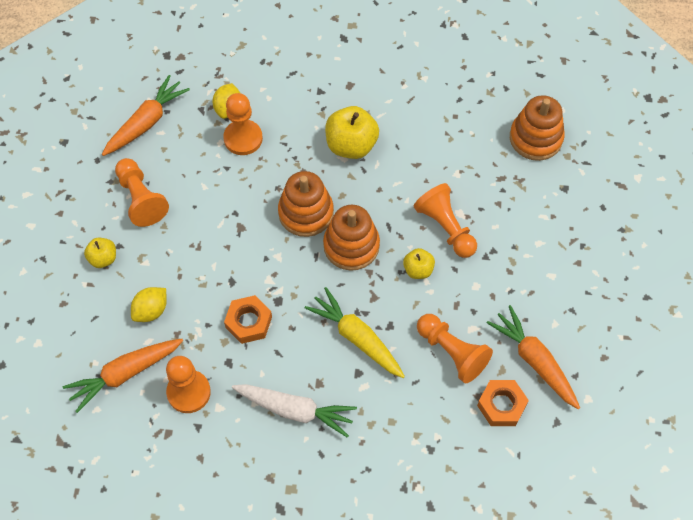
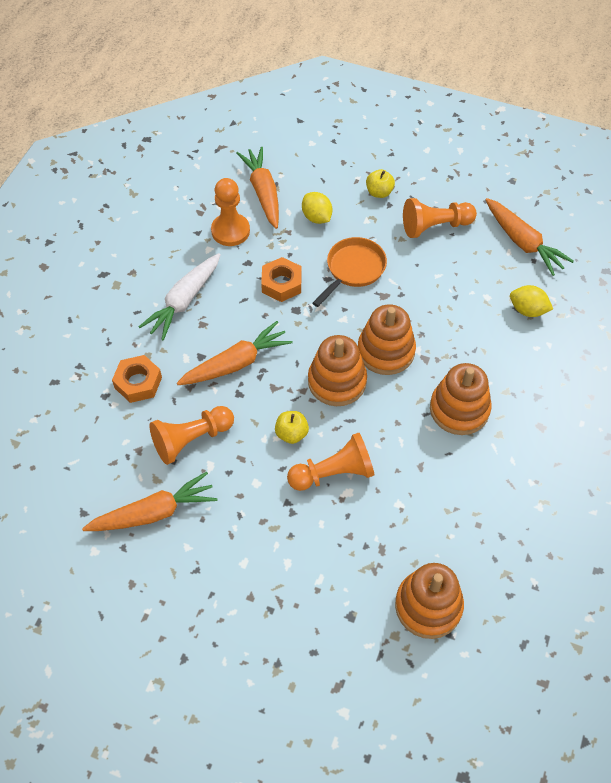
camera: 105 degrees right, 5 degrees down
orange pawn [223,93,263,155] -> none
yellow carrot [305,287,405,378] -> orange carrot [177,321,293,385]
yellow apple [325,106,379,159] -> orange stacking toy [430,363,491,435]
orange nut [477,380,529,426] -> orange nut moved to [112,355,162,403]
none -> orange pan [313,237,387,307]

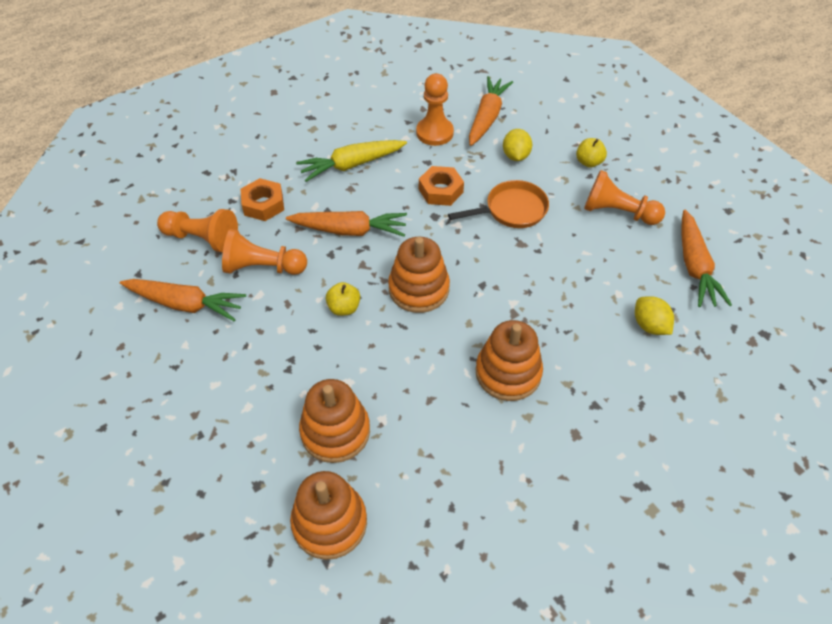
camera: 35 degrees right, 5 degrees down
white carrot [138,253,221,340] -> yellow carrot [296,140,407,182]
orange pawn [287,433,375,491] -> orange pawn moved to [157,209,238,252]
orange stacking toy [358,304,416,375] -> orange stacking toy moved to [299,379,370,463]

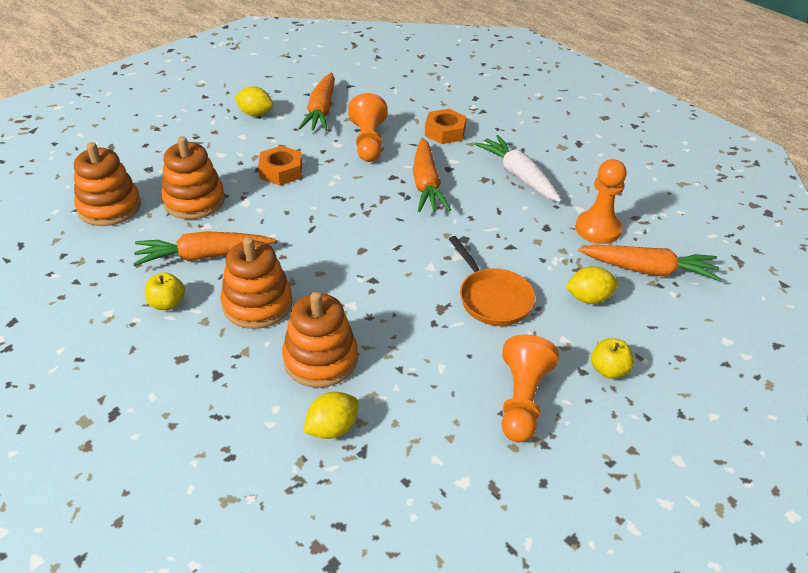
camera: 80 degrees right, 10 degrees down
orange pawn [157,209,238,252] -> none
yellow carrot [296,140,407,182] -> white carrot [474,135,562,202]
yellow apple [325,282,360,316] -> yellow apple moved to [145,272,185,310]
orange stacking toy [388,237,450,313] -> orange stacking toy moved to [282,292,358,388]
orange nut [419,166,464,206] -> orange nut moved to [258,145,302,186]
orange carrot [682,210,732,307] -> orange carrot moved to [133,231,275,266]
none -> yellow lemon [234,86,273,116]

